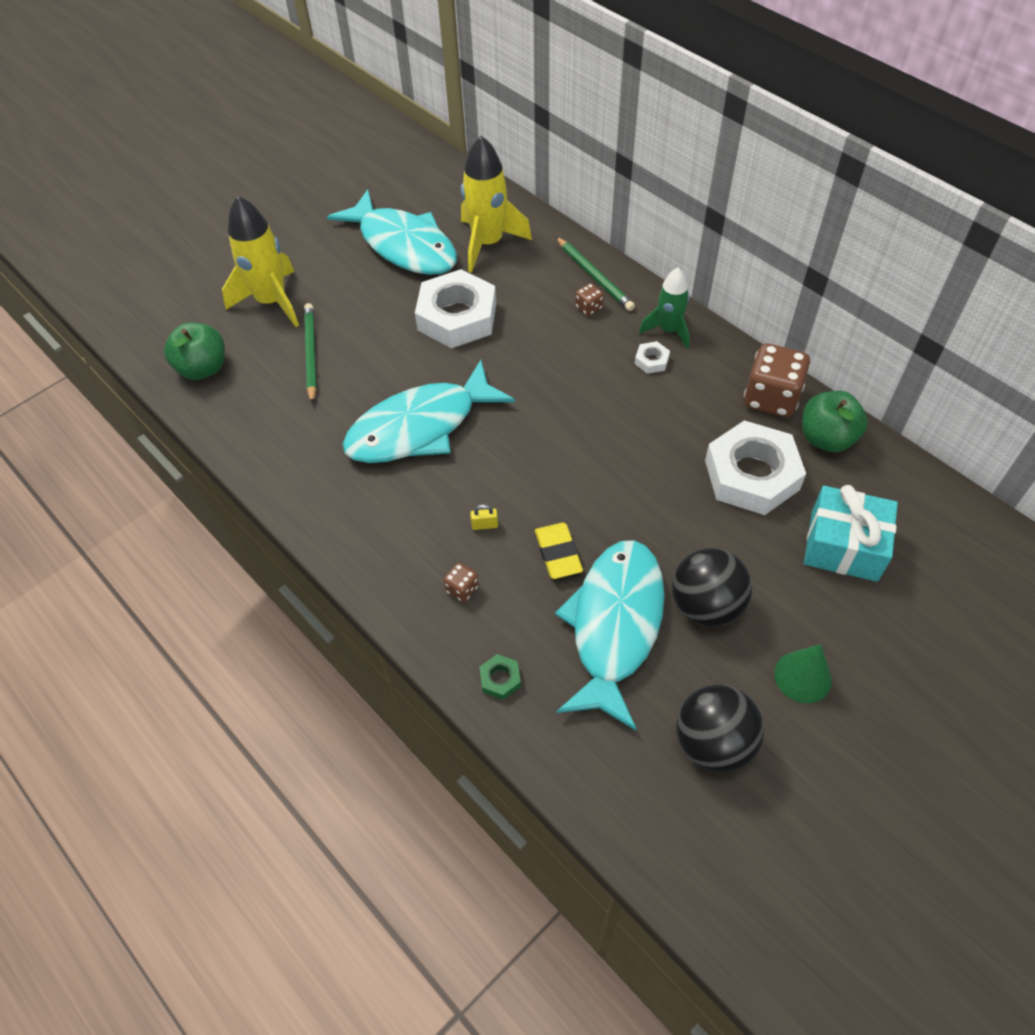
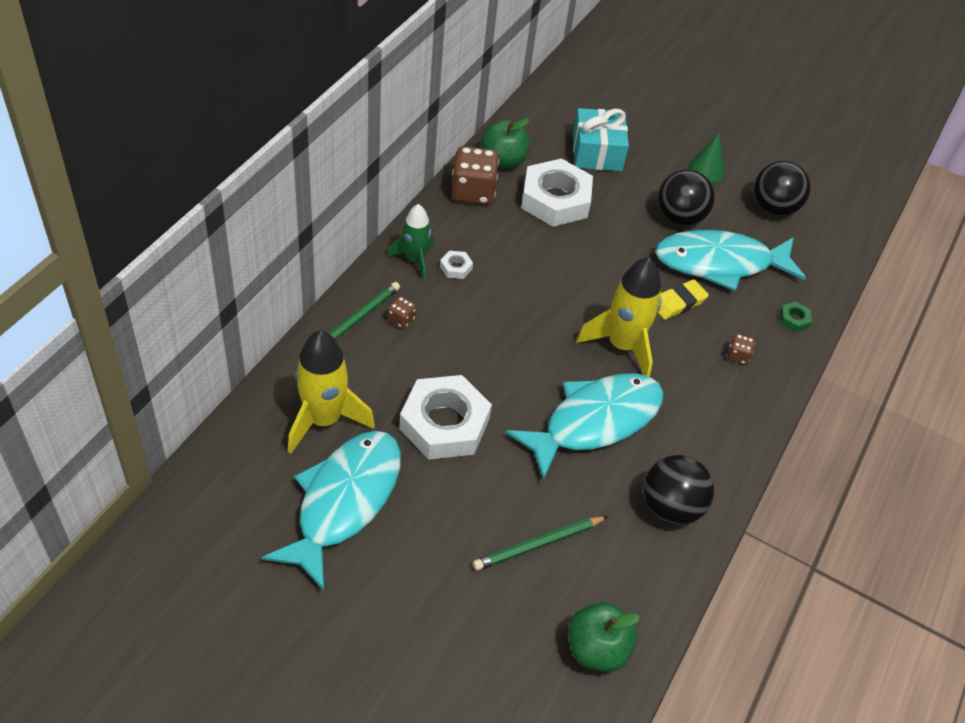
camera: 115 degrees left, 5 degrees down
yellow rocket [222,196,299,327] -> yellow rocket moved to [576,257,662,377]
turquoise fish [342,360,515,463] -> turquoise fish turned 75 degrees counterclockwise [506,373,664,480]
yellow padlock [470,504,498,530] -> none
none -> black ball [644,455,714,525]

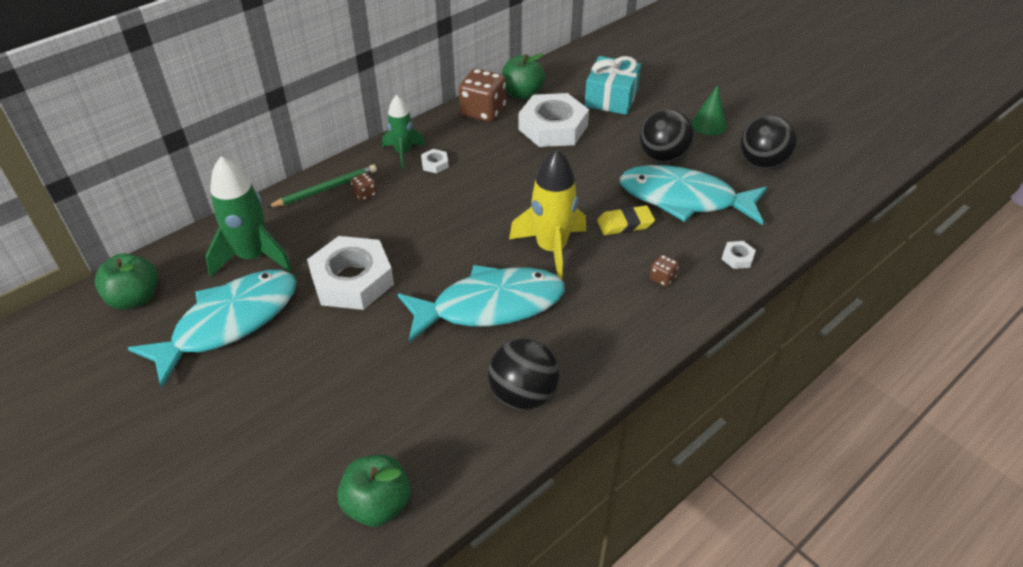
camera: 25 degrees right, 5 degrees down
yellow rocket [288,330,375,454] -> green rocket [206,156,293,277]
green pencil [473,516,608,571] -> none
green nut [780,302,812,332] -> white nut [722,241,756,269]
none -> green apple [95,253,158,310]

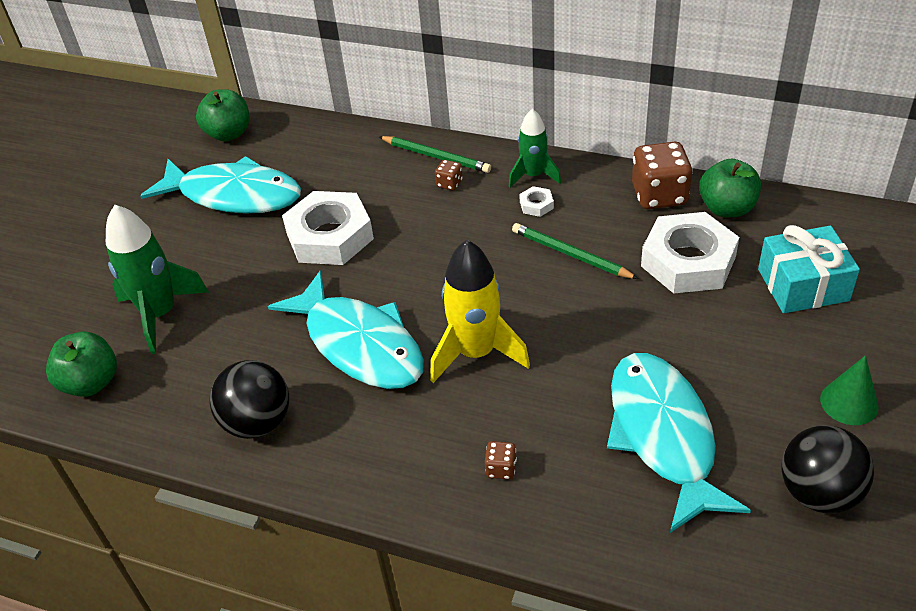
camera: 65 degrees right, 0 degrees up
green rocket [206,156,293,277] -> green rocket moved to [106,205,209,354]
yellow eraser [597,205,655,235] -> none
black ball [640,109,694,163] -> none
white nut [722,241,756,269] -> none
none -> green pencil [512,223,638,279]

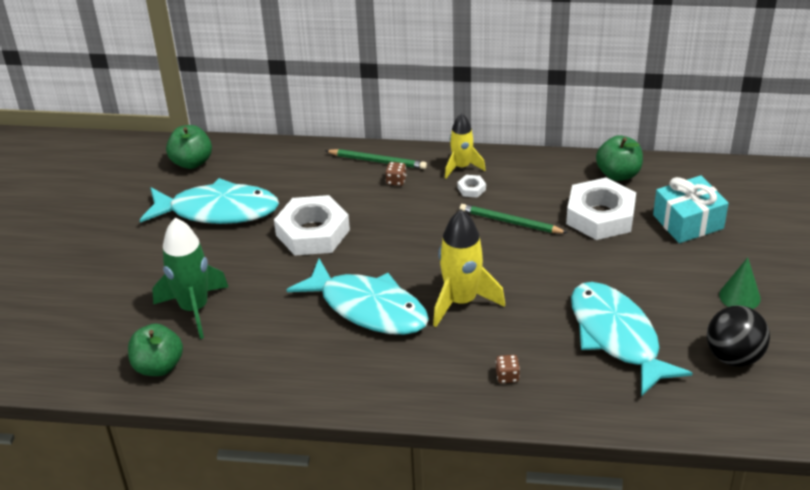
camera: 15 degrees left, 5 degrees down
black ball [210,360,289,439] -> none
green rocket [509,109,561,188] -> yellow rocket [445,113,486,178]
brown dice [632,142,693,209] -> none

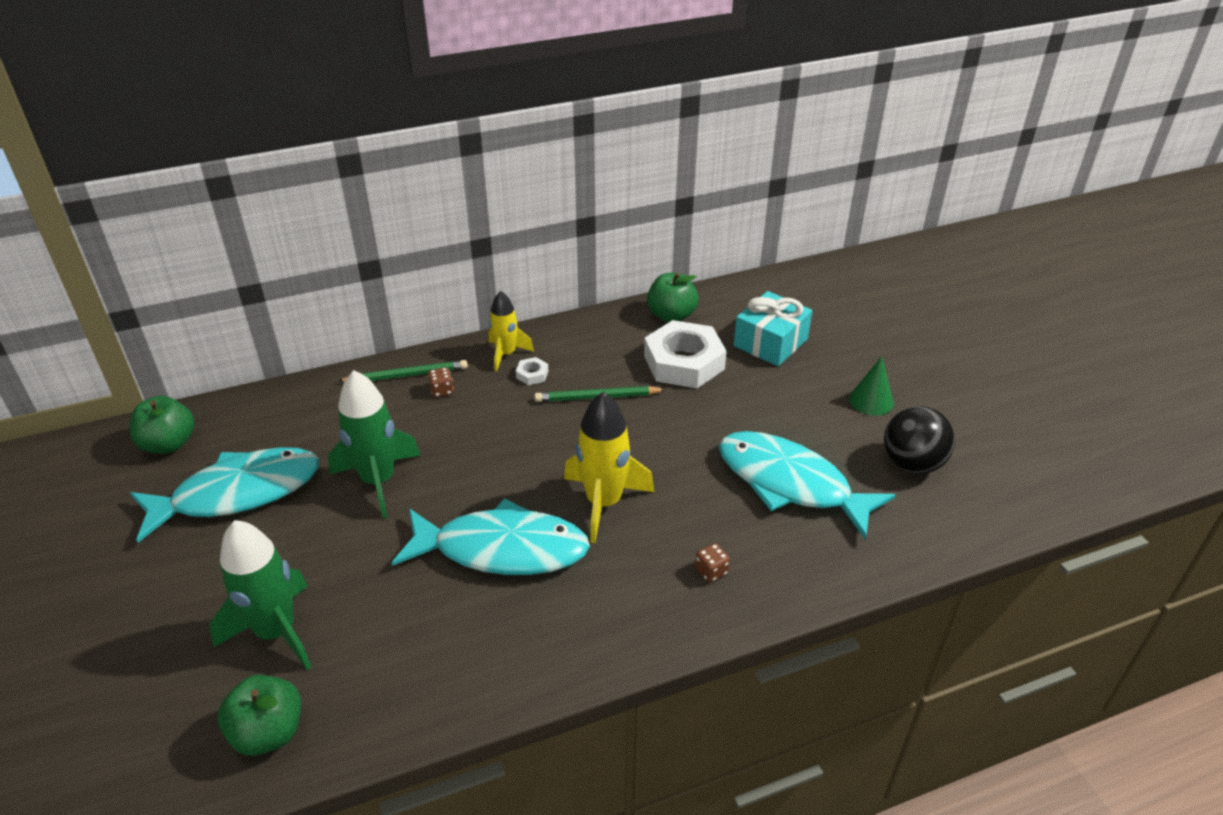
camera: 30 degrees left, 0 degrees up
white nut [274,195,350,255] -> green rocket [328,370,421,519]

